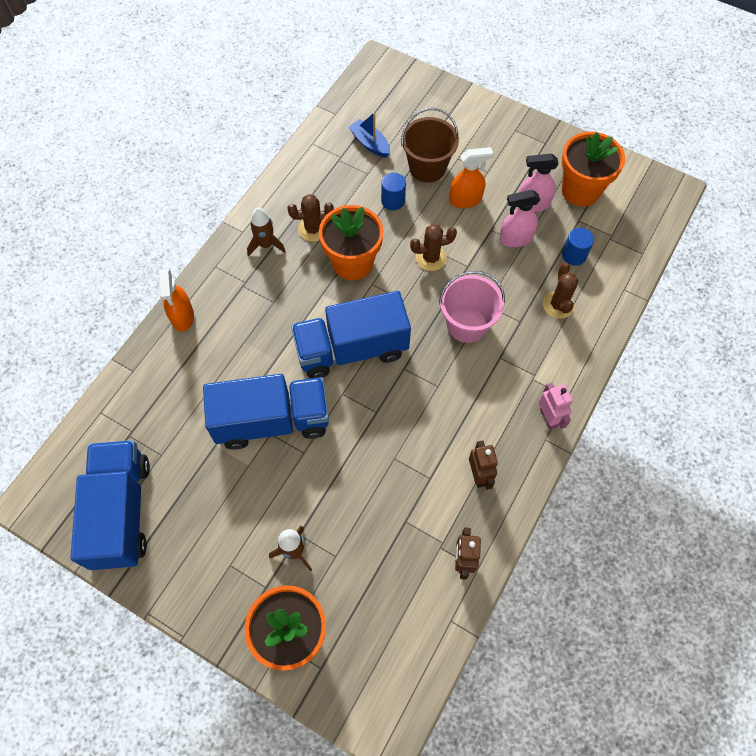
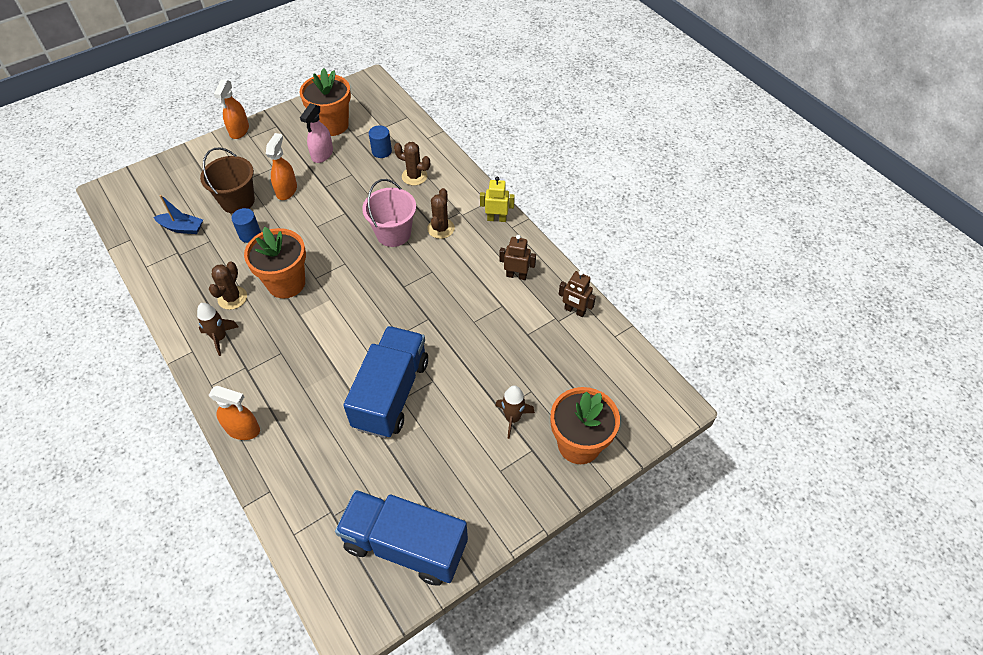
camera: 65 degrees left, 10 degrees down
blue truck [291,291,411,379] -> none
blue boat [349,112,390,158] -> blue boat turned 150 degrees counterclockwise [154,195,203,234]
brown cactus [410,224,457,271] -> brown cactus moved to [427,188,455,239]
pink spray bottle [499,190,540,247] -> none
pink robot [539,382,573,430] -> yellow robot [480,177,515,222]
none -> orange spray bottle [214,80,249,139]

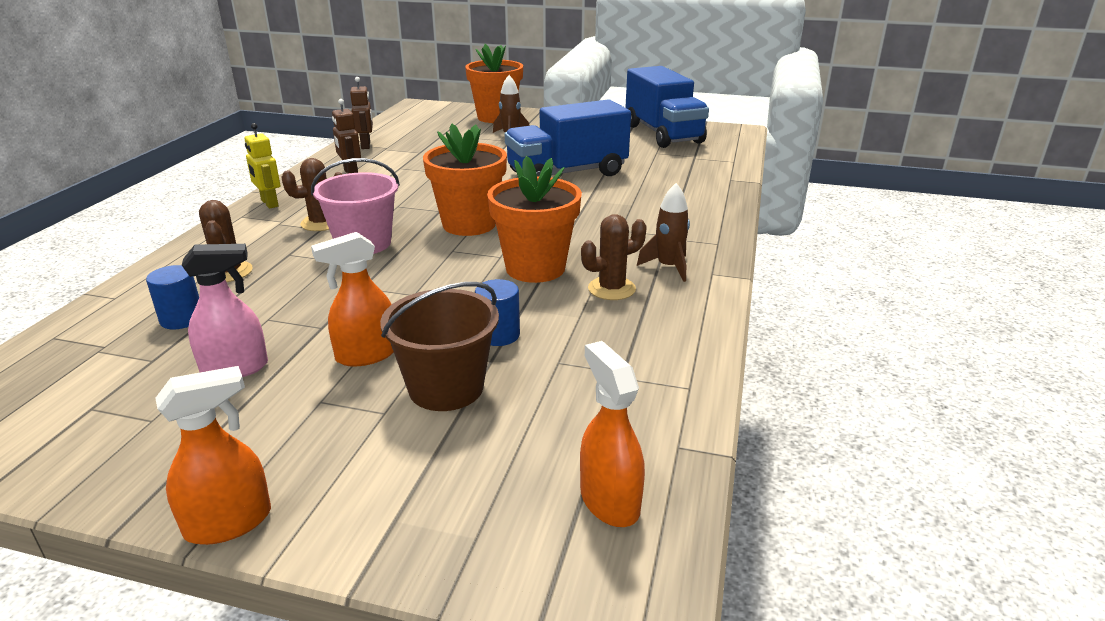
camera: 130 degrees left, 25 degrees down
blue boat [154,195,203,234] -> none
orange spray bottle [209,386,260,440] -> orange spray bottle moved to [580,341,645,527]
orange flower pot [300,68,351,136] -> orange flower pot moved to [423,124,507,236]

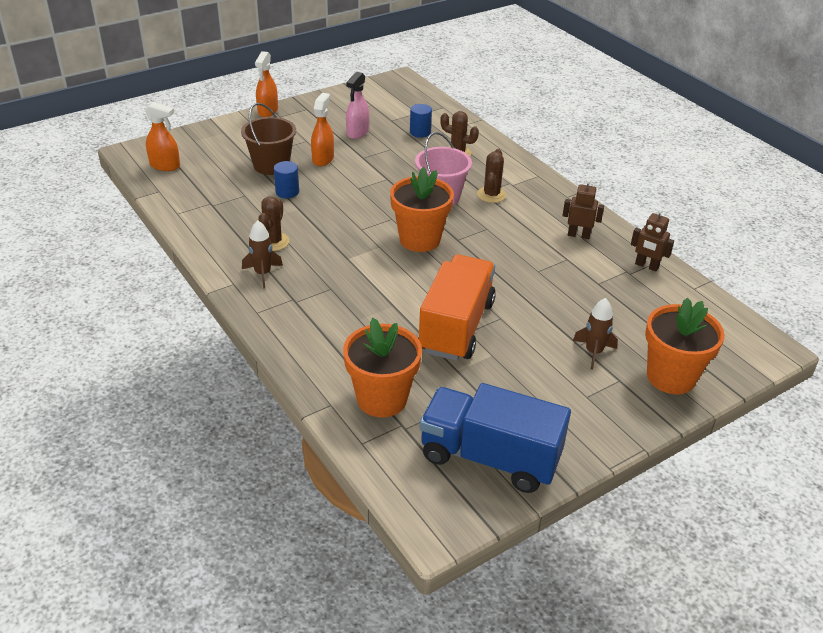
camera: 130 degrees right, 10 degrees up
yellow robot [244,123,280,209] -> none
orange flower pot [487,156,582,283] -> orange flower pot moved to [343,318,422,417]
blue truck [505,99,631,177] -> orange truck [418,255,496,361]

